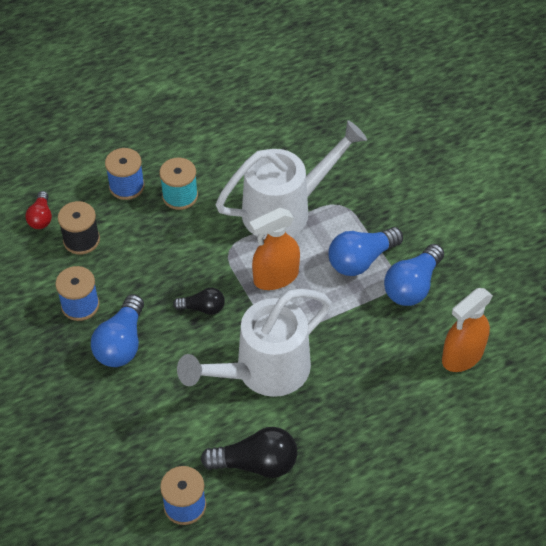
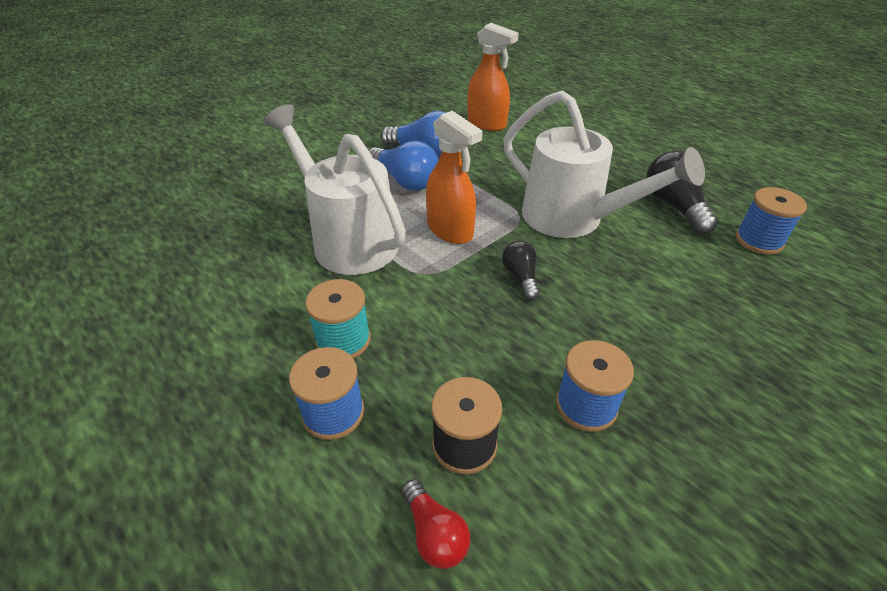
camera: 105 degrees left, 10 degrees down
red light bulb [25,191,52,229] -> red light bulb turned 75 degrees clockwise [402,479,470,569]
blue light bulb [91,294,144,367] -> none

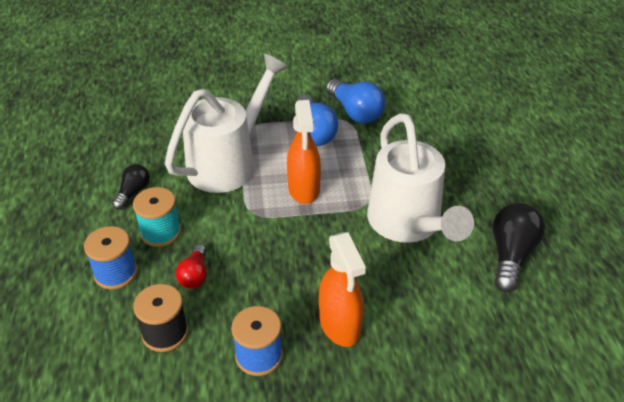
camera: 35 degrees right, 0 degrees up
white watering can [263,104,406,275] -> white watering can turned 45 degrees clockwise [165,54,288,193]
red light bulb [402,479,470,569] -> red light bulb moved to [176,244,207,289]
orange spray bottle [467,23,519,131] -> orange spray bottle moved to [319,232,366,347]
black light bulb [502,241,540,300] -> black light bulb moved to [112,164,150,210]
blue spool [736,187,807,255] -> none

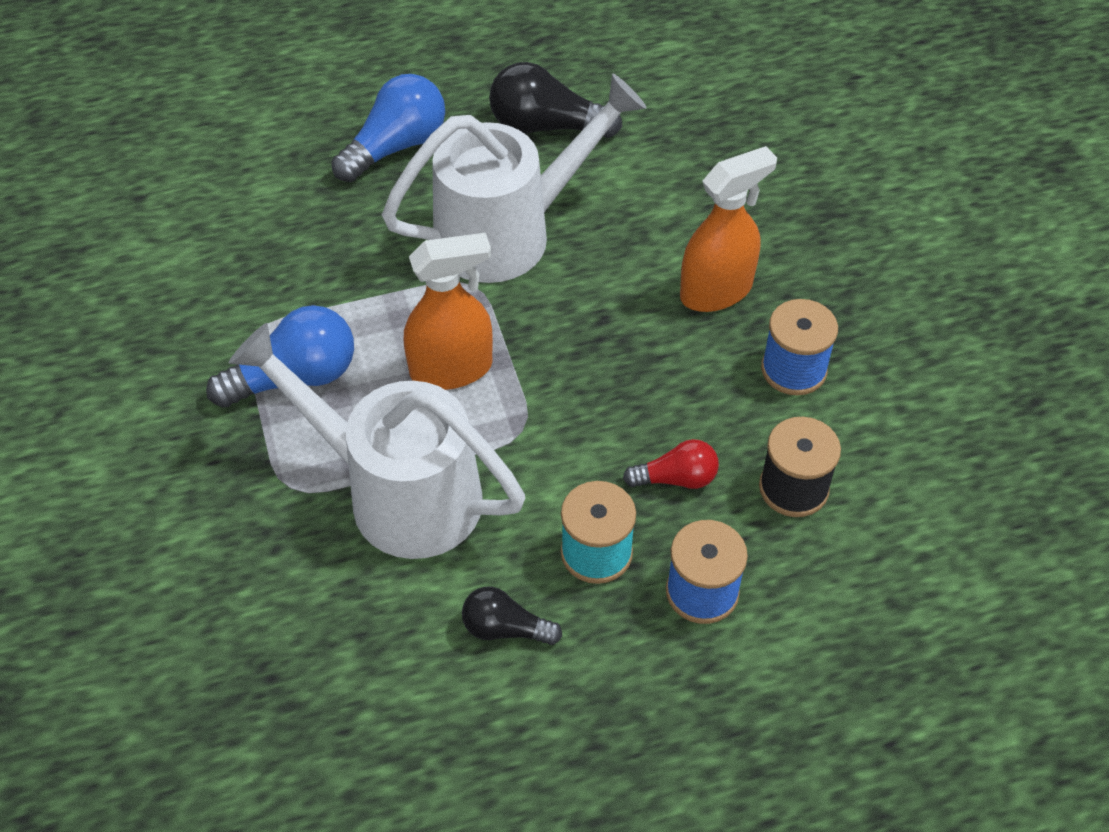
camera: 100 degrees left, 10 degrees up
blue light bulb [326,79,385,123] -> blue light bulb moved to [331,74,445,182]

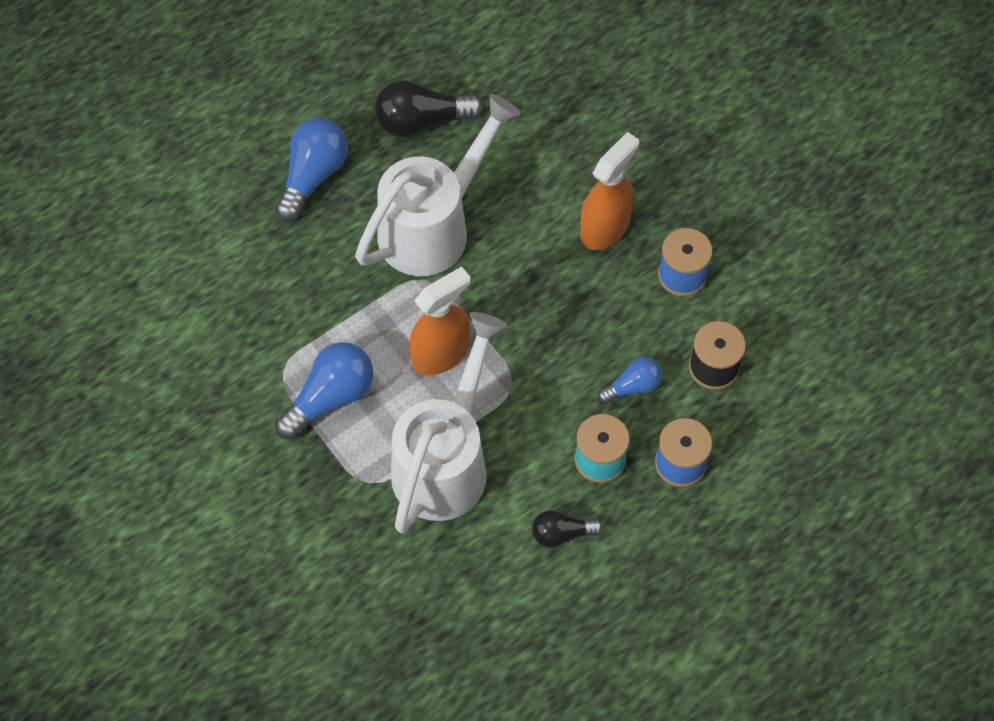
camera: 20 degrees left, 10 degrees up
white watering can [229,323,525,559] -> white watering can turned 105 degrees clockwise [391,312,507,533]
red light bulb [623,439,719,489] -> blue light bulb [597,357,662,404]

